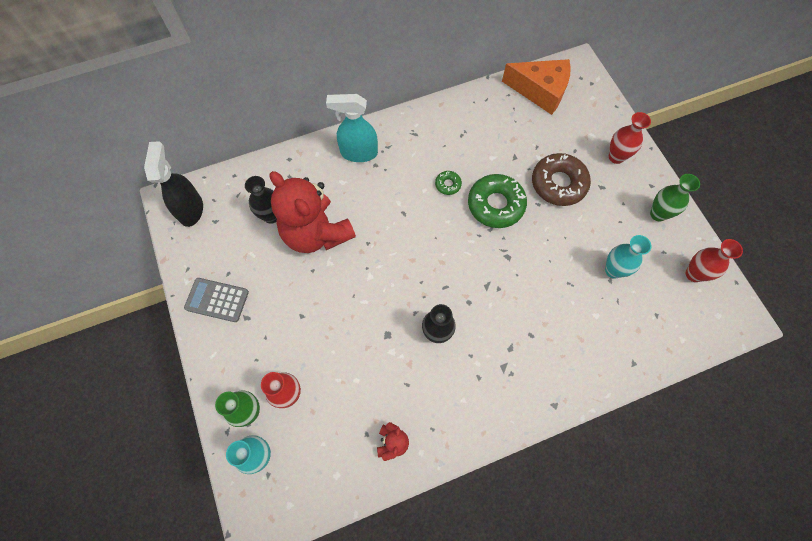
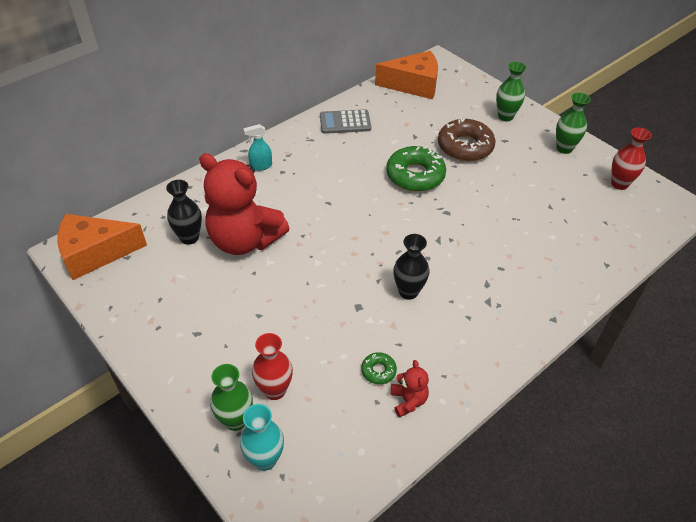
camera: 20 degrees left, 20 degrees down
black spray bottle [144,141,203,227] -> orange cheese [57,214,147,280]
grey calculator [184,278,249,322] -> grey calculator moved to [320,109,371,134]
turquoise spray bottle [326,94,378,162] -> turquoise spray bottle [243,124,272,171], size x0.56
green donut [435,171,462,195] -> green donut moved to [361,352,397,384]
turquoise vase [605,235,651,279] -> none
red vase [609,112,651,164] -> green vase [496,62,526,121]

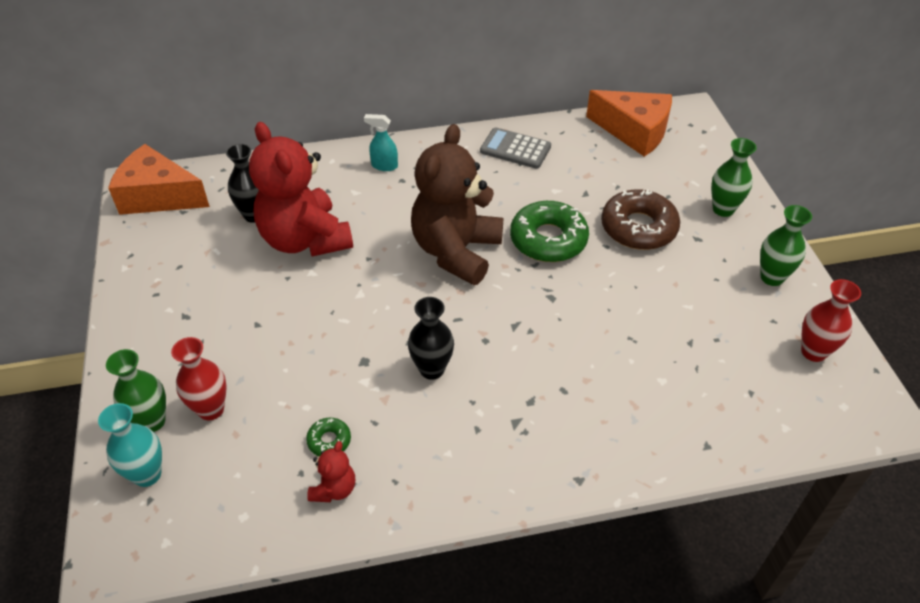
camera: 30 degrees right, 0 degrees up
none -> brown teddy bear [411,124,503,285]

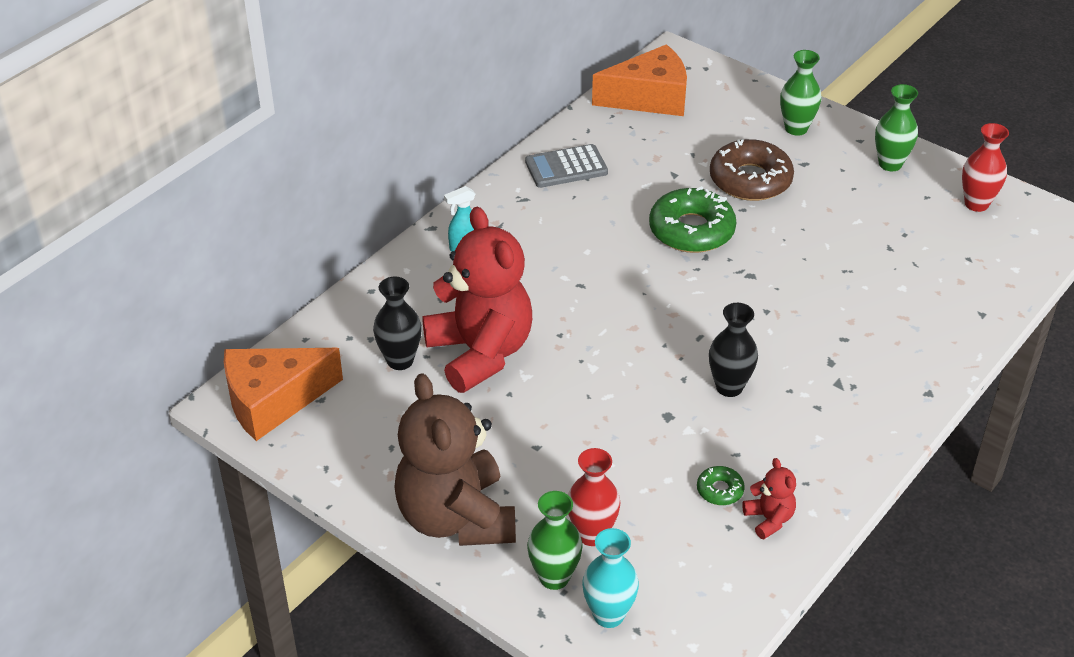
camera: 40 degrees left, 5 degrees down
red teddy bear [249,122,353,257] -> red teddy bear turned 135 degrees counterclockwise [422,207,532,393]
brown teddy bear [411,124,503,285] -> brown teddy bear moved to [394,373,516,546]

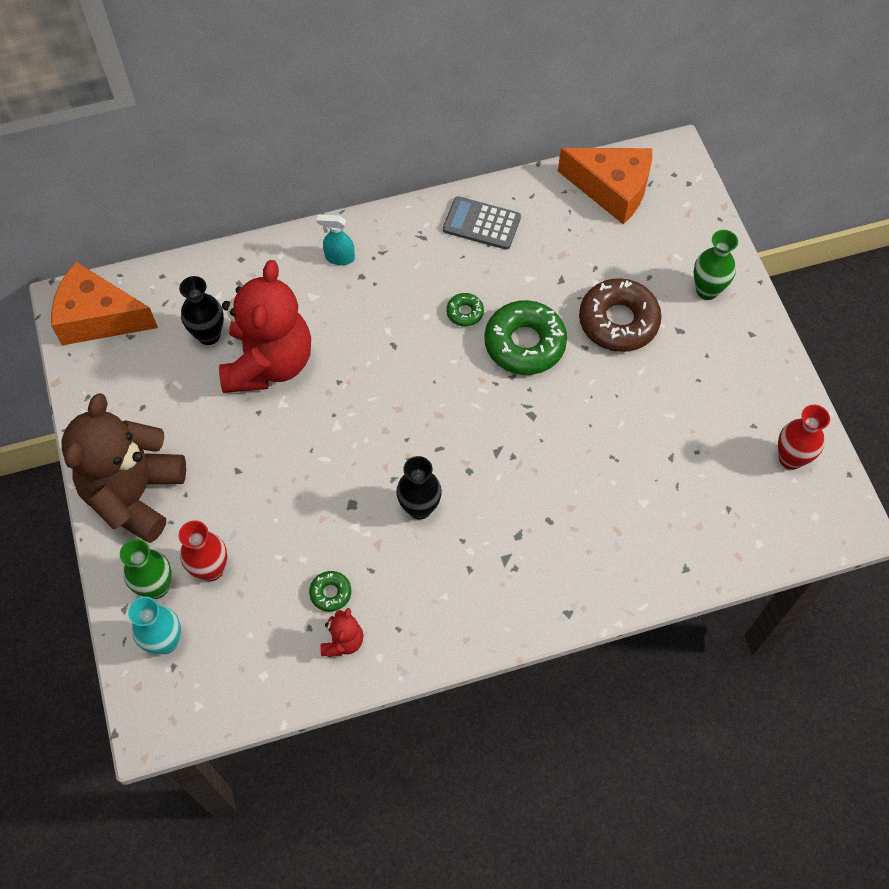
camera: 35 degrees right, 20 degrees up
green vase [875,84,918,171] -> none
none -> green donut [446,293,484,327]

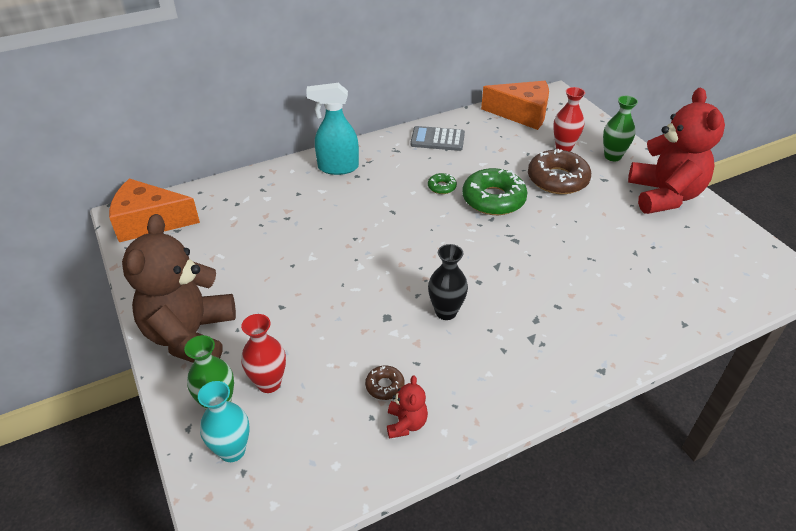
camera: 10 degrees left, 20 degrees down
black vase [179,276,224,345] -> none
red teddy bear [219,260,311,393] -> red teddy bear moved to [628,88,725,214]
green donut [309,571,351,612] -> brown donut [365,366,405,400]
turquoise spray bottle [316,214,355,265] -> turquoise spray bottle [306,83,359,175], size x1.78
red vase [778,405,830,470] -> red vase moved to [553,87,585,152]

